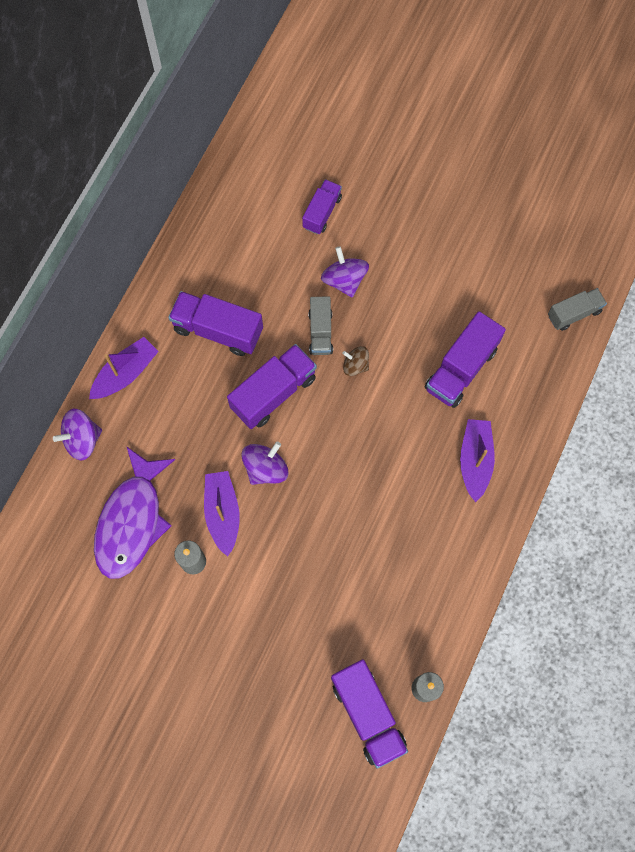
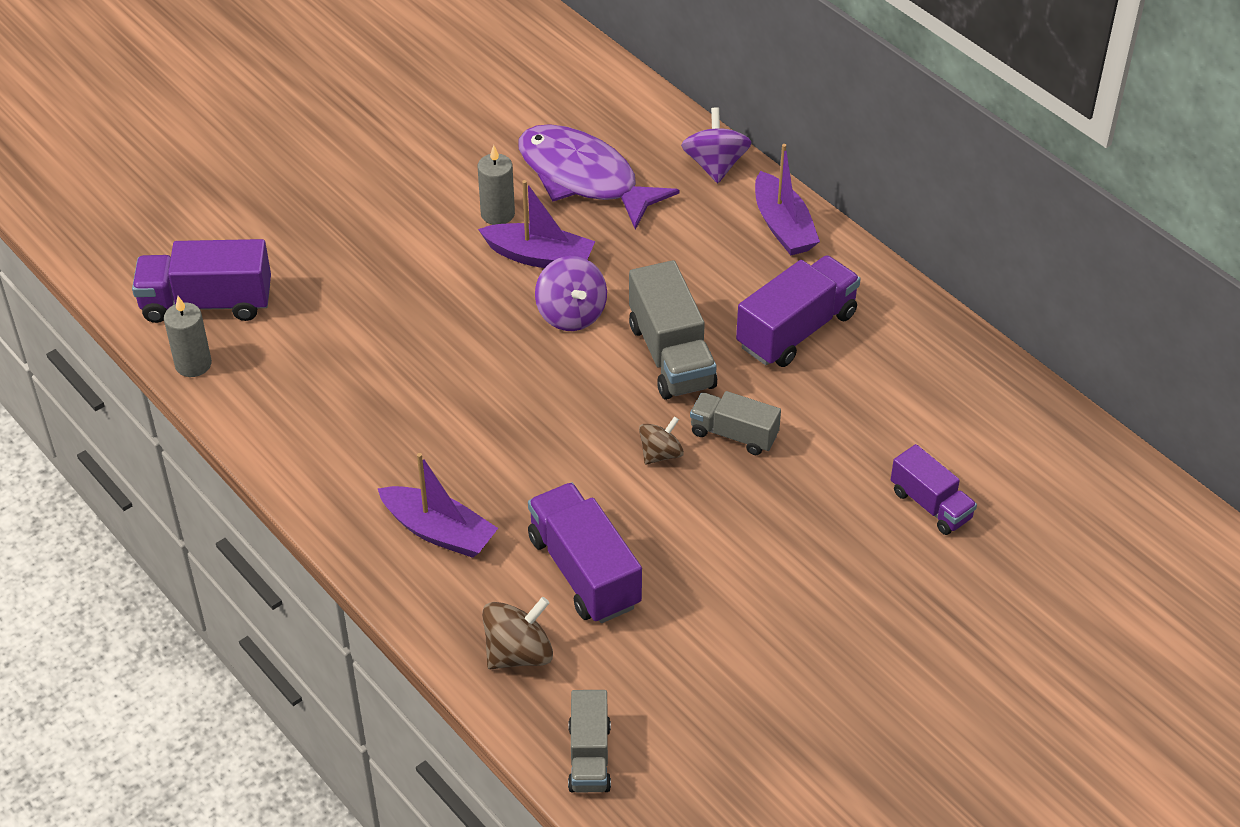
camera: 115 degrees right, 25 degrees down
purple truck [227,344,317,429] -> grey truck [629,260,717,400]
purple spinning top [321,246,369,297] -> none
none -> brown spinning top [482,597,553,669]

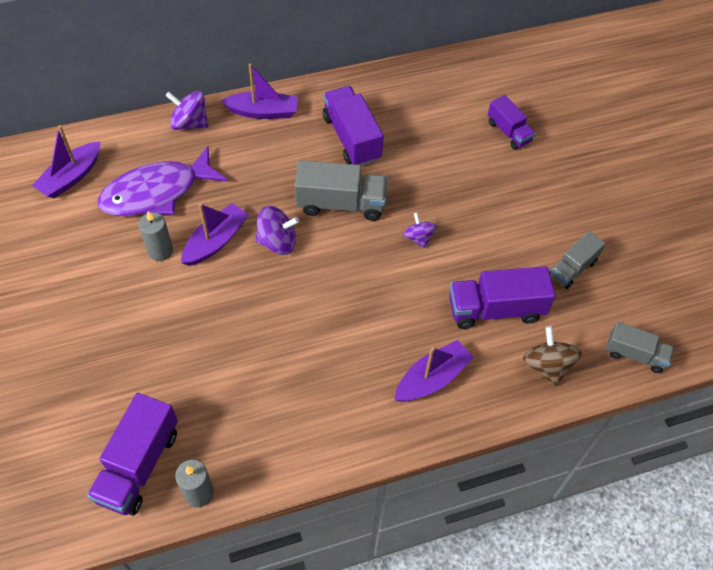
camera: 70 degrees left, 10 degrees up
brown spinning top [639,416,684,465] -> purple spinning top [403,213,437,249]
grey truck [690,391,781,455] -> grey truck moved to [549,231,606,289]
purple truck [891,444,977,535] -> purple truck turned 75 degrees clockwise [488,95,535,150]
none -> purple boat [32,125,101,198]

